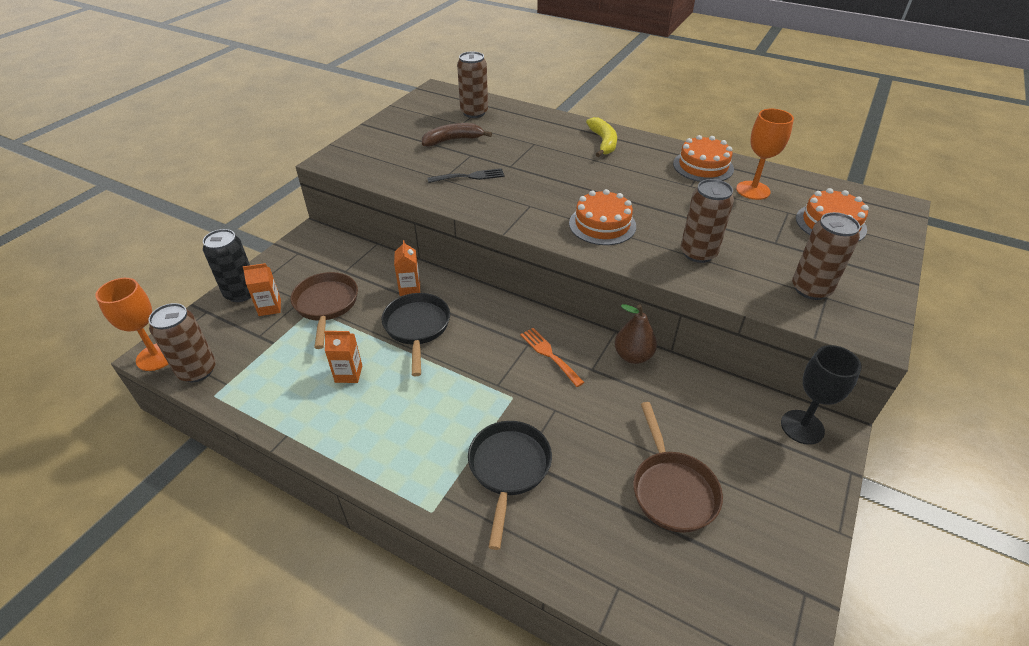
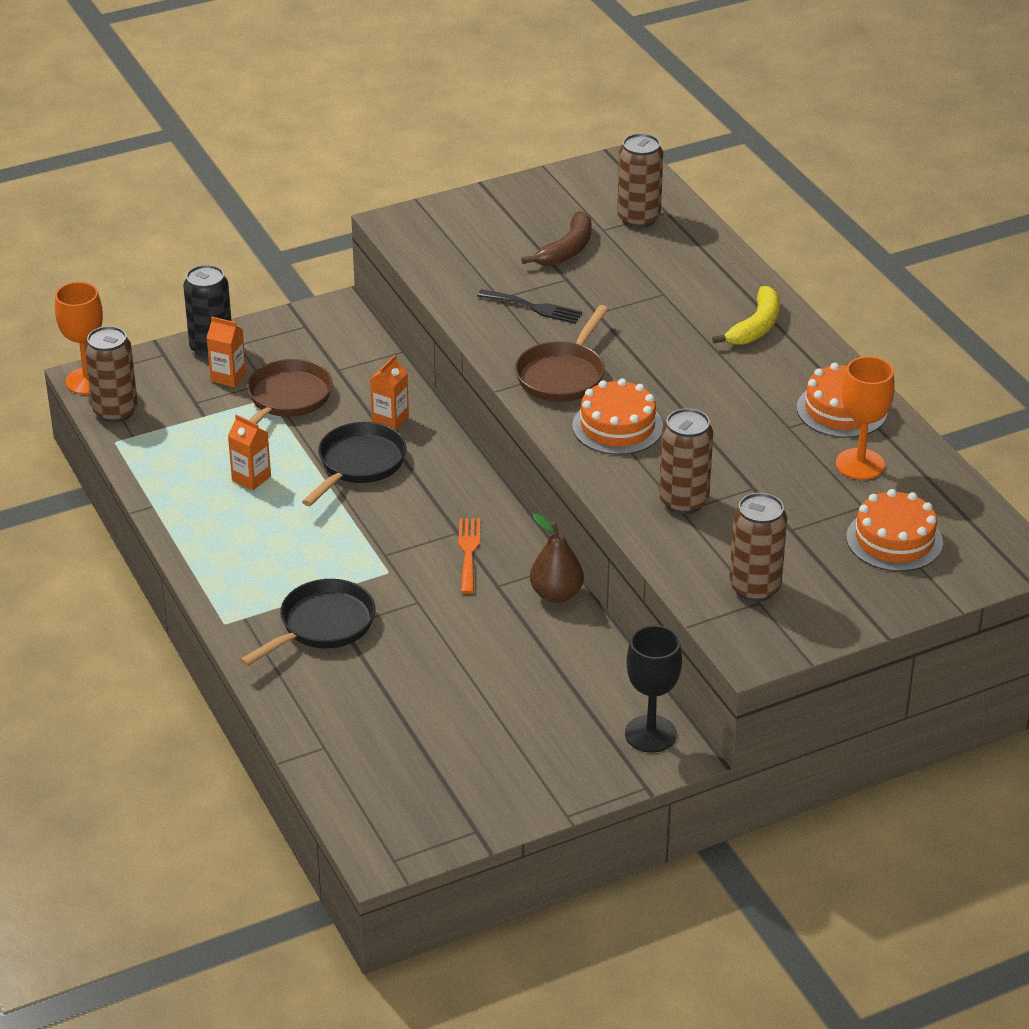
camera: 35 degrees right, 5 degrees down
brown banana [422,123,492,147] -> brown banana turned 105 degrees clockwise [521,211,591,266]
brown pan [633,402,723,533] -> brown pan moved to [515,305,608,402]

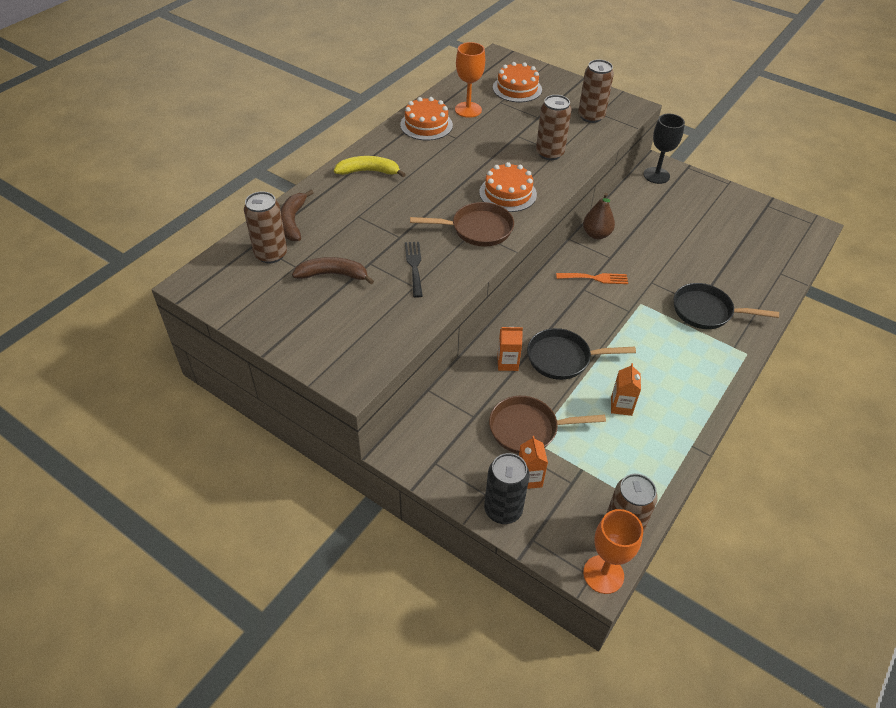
camera: 120 degrees left, 10 degrees up
orange fork [458,518,480,594] -> orange fork turned 150 degrees counterclockwise [556,273,628,284]
none -> brown banana [280,190,313,241]

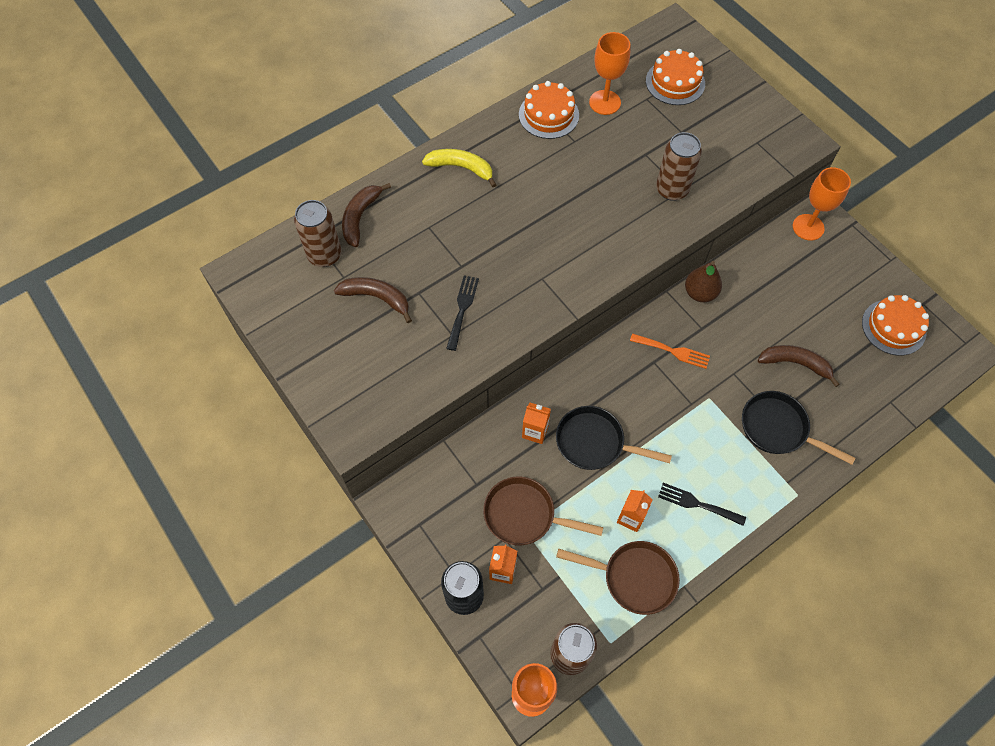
camera: 20 degrees right, 15 degrees up
brown pan [410,202,514,247] -> brown pan moved to [556,541,680,615]
orange cake [479,162,537,212] -> orange cake moved to [862,295,929,355]
brown can [578,60,614,123] -> none
black goblet [644,114,685,184] -> orange goblet [793,167,851,241]
none -> black fork [658,483,746,526]
none -> brown banana [758,345,840,387]

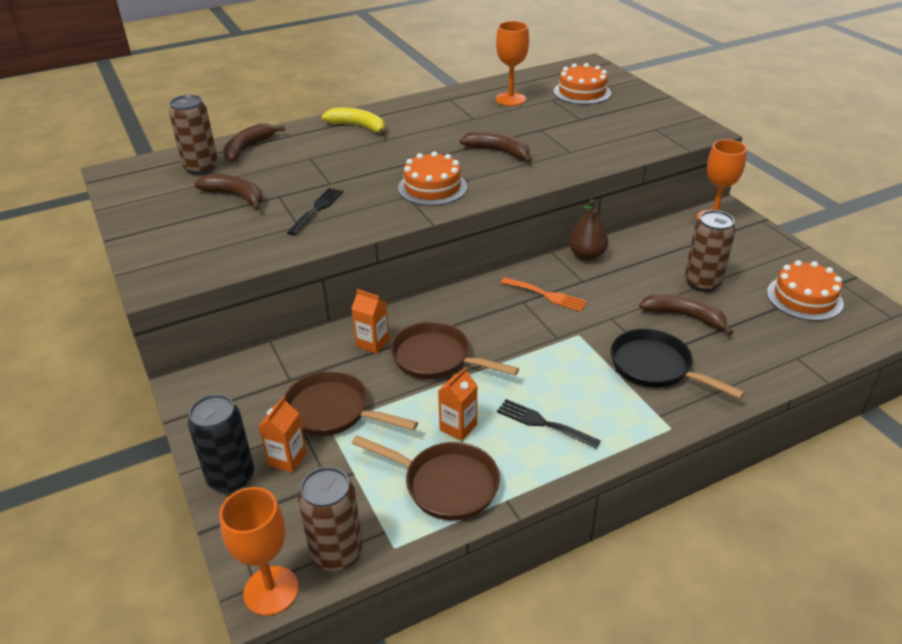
camera: 10 degrees right, 25 degrees down
orange cake [519,81,579,139] -> orange cake moved to [398,151,467,206]
black pan [556,406,672,470] -> brown pan [391,322,519,379]
brown can [656,132,702,201] -> brown can moved to [685,210,736,292]
none -> brown banana [460,131,532,163]

